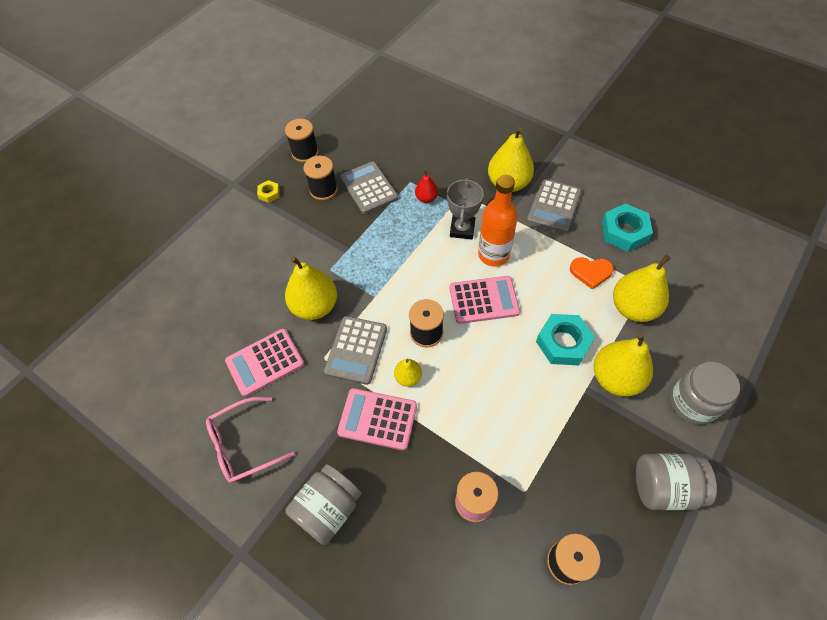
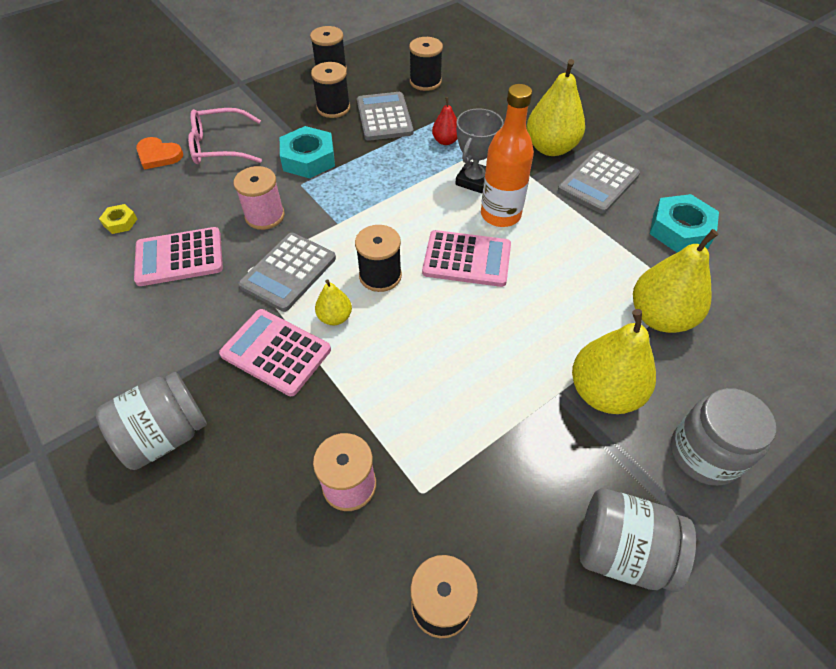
camera: 15 degrees right, 5 degrees down
pink glasses [206,397,295,483] -> pink glasses moved to [188,108,262,164]
yellow nut [257,180,280,203] -> yellow nut moved to [99,204,137,234]
yellow pear [285,257,337,320] -> pink spool [234,166,285,230]
turquoise nut [536,314,595,365] -> turquoise nut moved to [280,126,335,178]
orange heart [570,257,614,290] -> orange heart moved to [136,137,183,170]
none -> black spool [409,37,443,91]

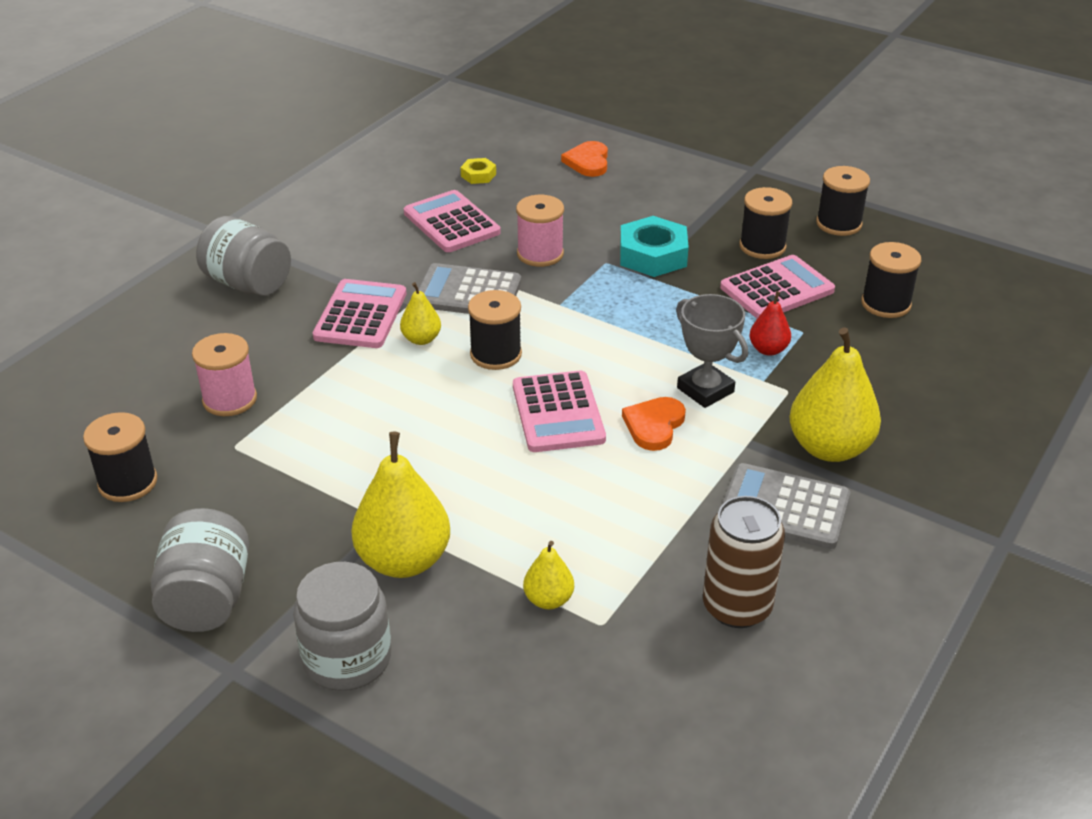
camera: 70 degrees right, 15 degrees down
pink glasses [188,108,262,164] -> none
grey calculator [357,92,413,141] -> pink calculator [720,255,835,318]
grey trophy [455,108,504,193] -> grey trophy turned 45 degrees clockwise [676,294,748,408]
orange bottle [481,84,534,227] -> orange heart [622,397,686,451]
yellow pear [633,229,719,333] -> yellow pear [523,541,574,609], size x0.51
turquoise nut [650,194,719,252] -> brown can [703,496,785,628]

